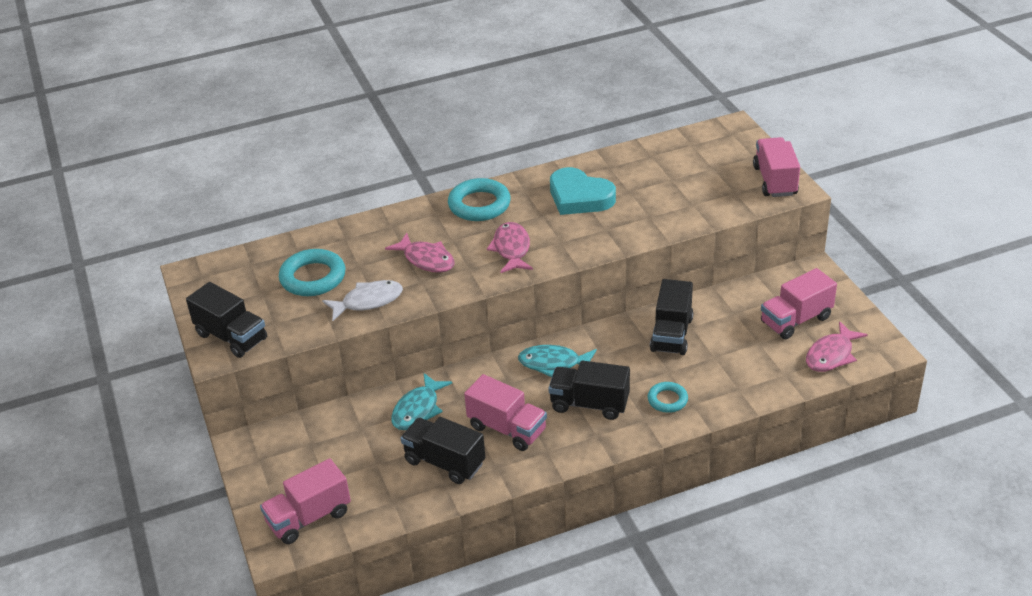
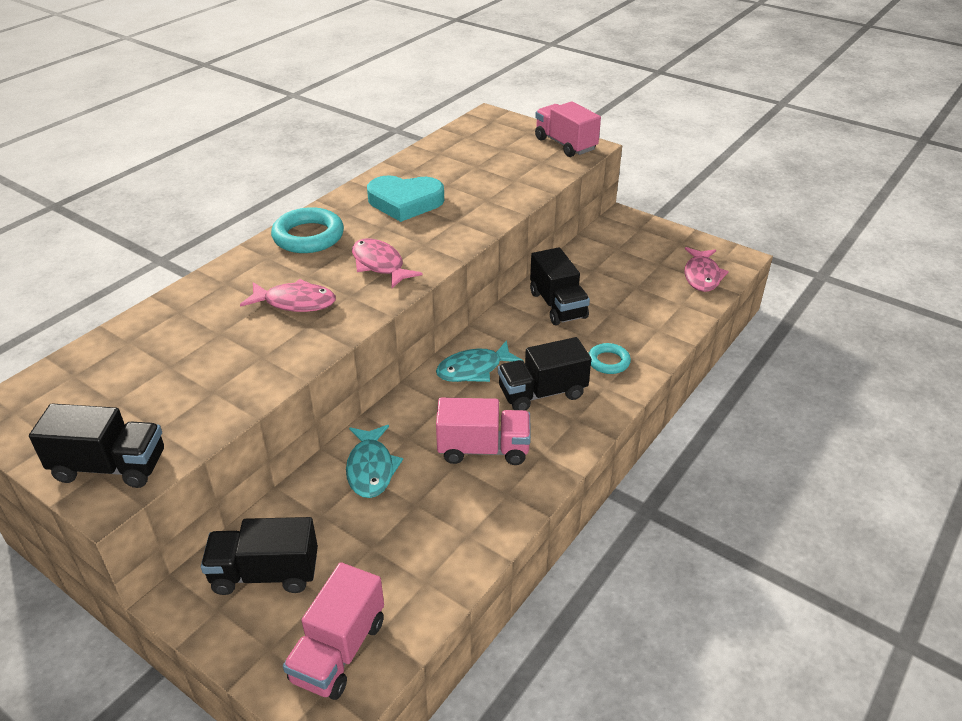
camera: 35 degrees left, 0 degrees up
turquoise ring [279,249,345,296] -> none
white fish [322,280,403,321] -> none
black truck [401,417,485,484] -> black truck moved to [201,517,318,595]
pink truck [761,268,837,339] -> none

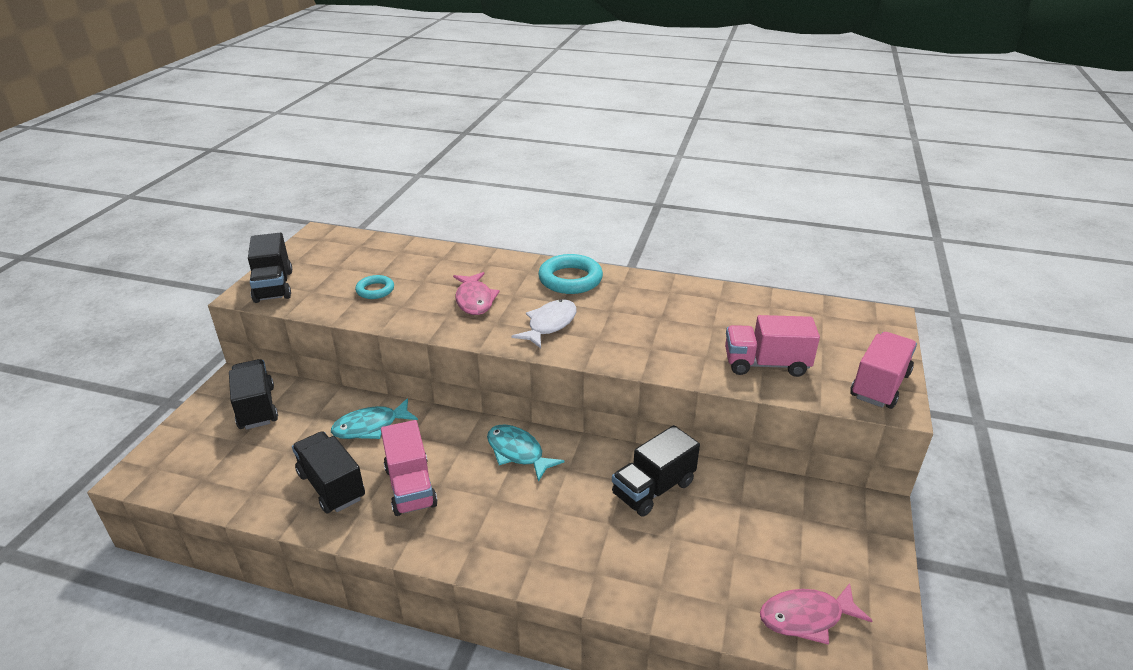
camera: 70 degrees right, 5 degrees down
pink truck [283,562,384,700] -> pink truck moved to [725,315,820,377]
pink fish [352,239,423,288] -> white fish [511,299,577,348]
turquoise heart [367,175,444,222] -> none
black truck [498,337,591,411] -> black truck moved to [292,431,365,514]
turquoise ring [588,343,631,374] -> turquoise ring moved to [355,275,394,299]

